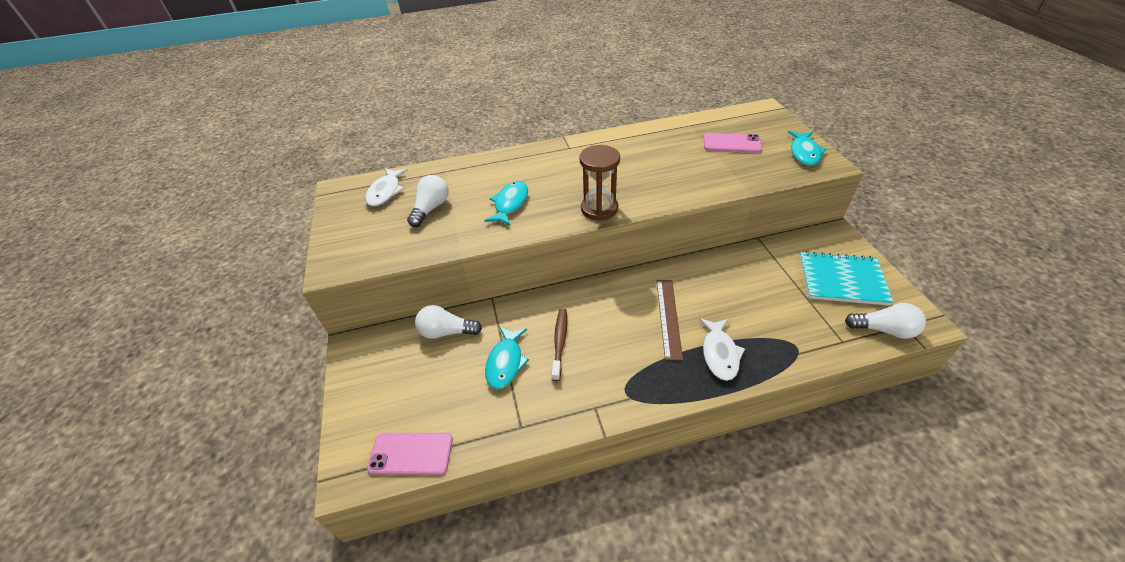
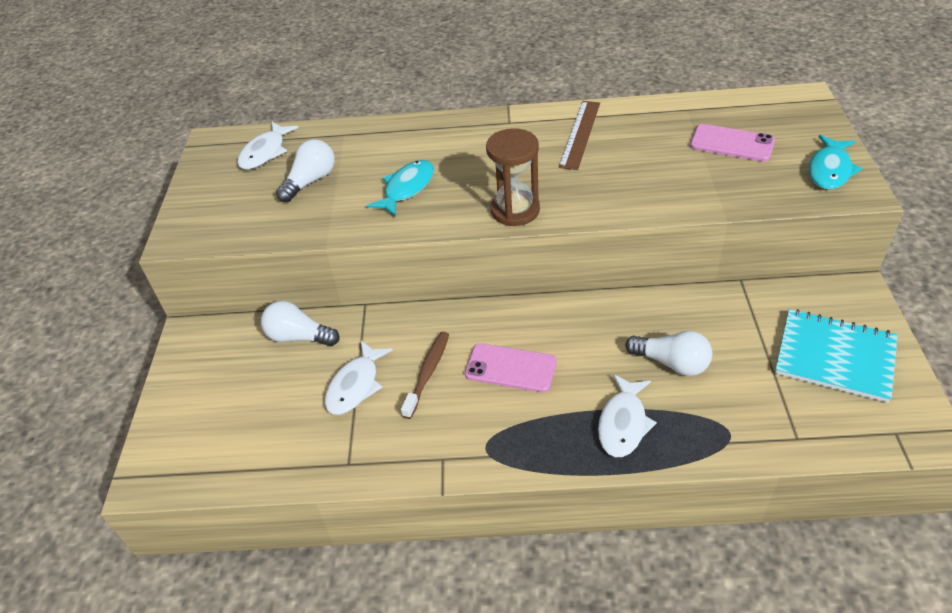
camera: 15 degrees right, 0 degrees up
pink phone [367,433,453,475] -> pink phone moved to [465,343,556,392]
turquoise fish [485,326,529,389] -> white fish [325,341,393,415]
brown ruler [657,280,683,360] -> brown ruler moved to [559,101,600,170]
white light bulb [845,303,926,339] -> white light bulb moved to [625,331,712,376]

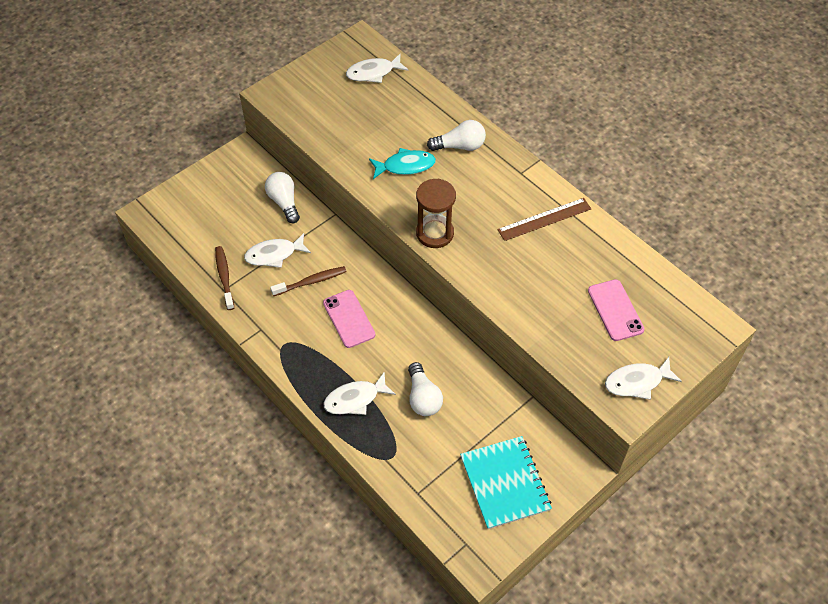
camera: 45 degrees right, 10 degrees up
white light bulb [276,139,335,202] -> white light bulb moved to [427,120,486,151]
turquoise fish [809,135,862,190] -> white fish [605,357,682,400]
none -> brown toothbrush [215,246,234,310]

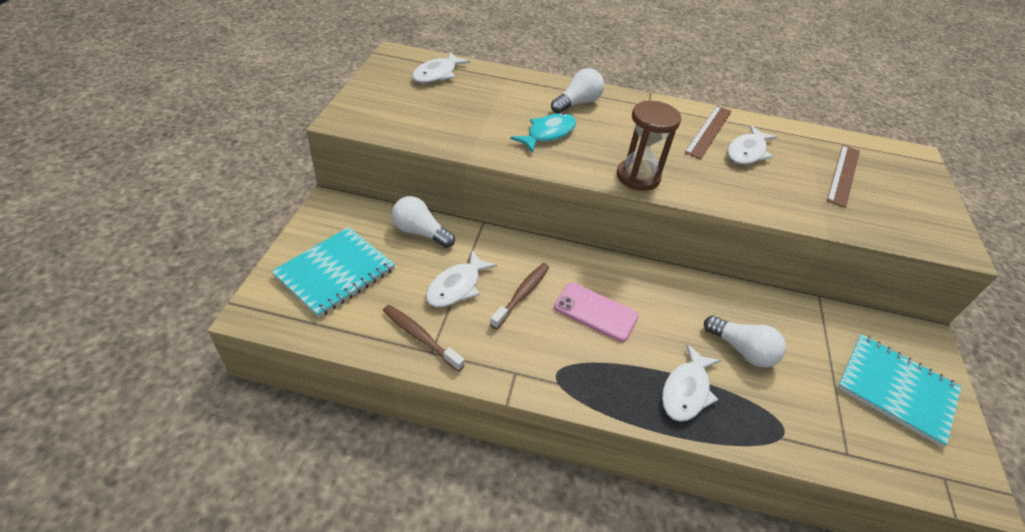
camera: 40 degrees left, 10 degrees down
pink phone [588,279,644,341] -> brown ruler [827,145,860,208]
white fish [605,357,682,400] -> white fish moved to [728,125,777,165]
none -> turquoise notebook [271,227,395,318]

